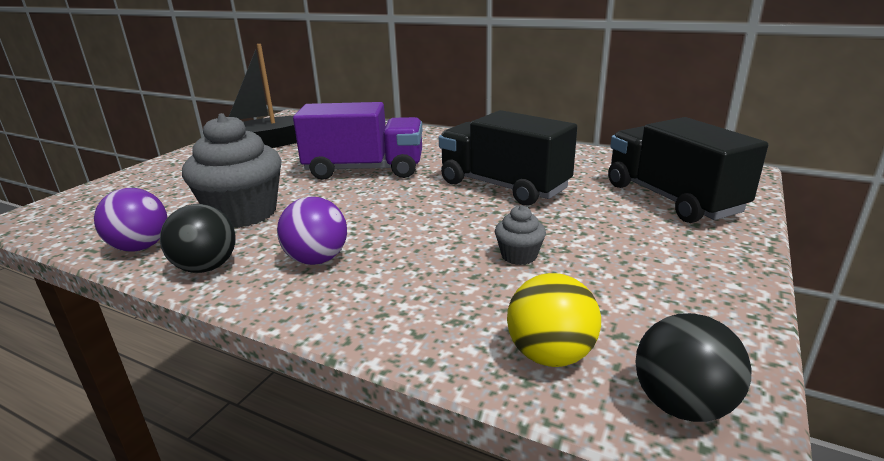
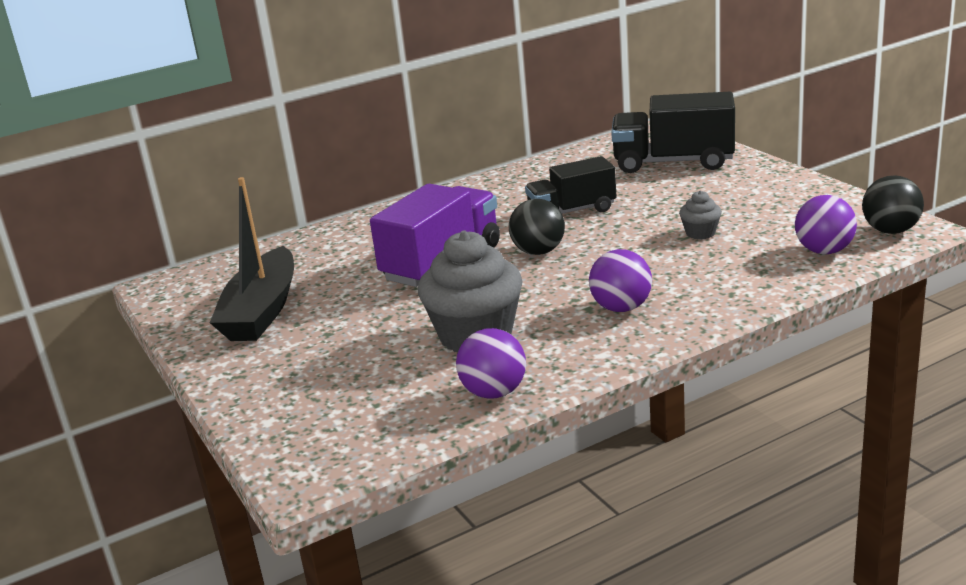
camera: 55 degrees left, 0 degrees up
black ball [160,204,236,273] -> black ball moved to [509,199,565,255]
black truck [439,110,577,206] -> black truck [525,156,616,214], size x0.67
yellow ball [507,273,601,367] -> purple ball [795,195,857,254]

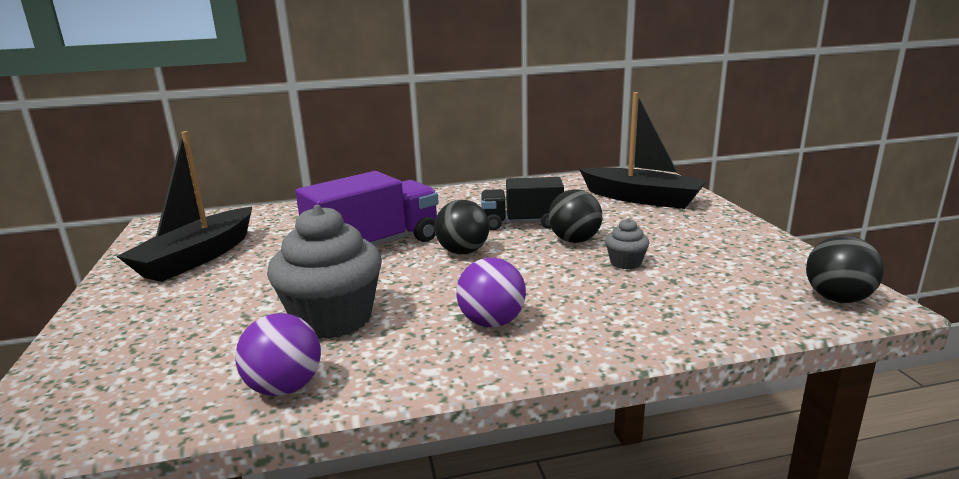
camera: 15 degrees right, 5 degrees down
black truck [611,92,735,173] -> black boat [579,92,708,209]
purple ball [795,195,857,254] -> none
none -> black ball [548,189,602,243]

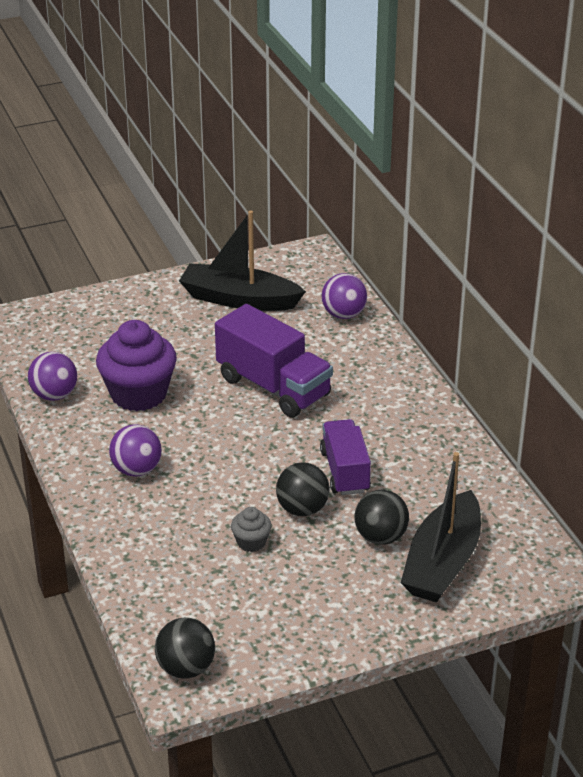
camera: 80 degrees right, 15 degrees up
grey cupcake [267,205,382,339] -> purple cupcake [96,320,177,411]
black ball [435,200,490,254] -> black ball moved to [354,490,409,545]
black truck [481,177,564,230] -> purple truck [320,419,371,495]
none -> purple ball [322,273,367,319]

